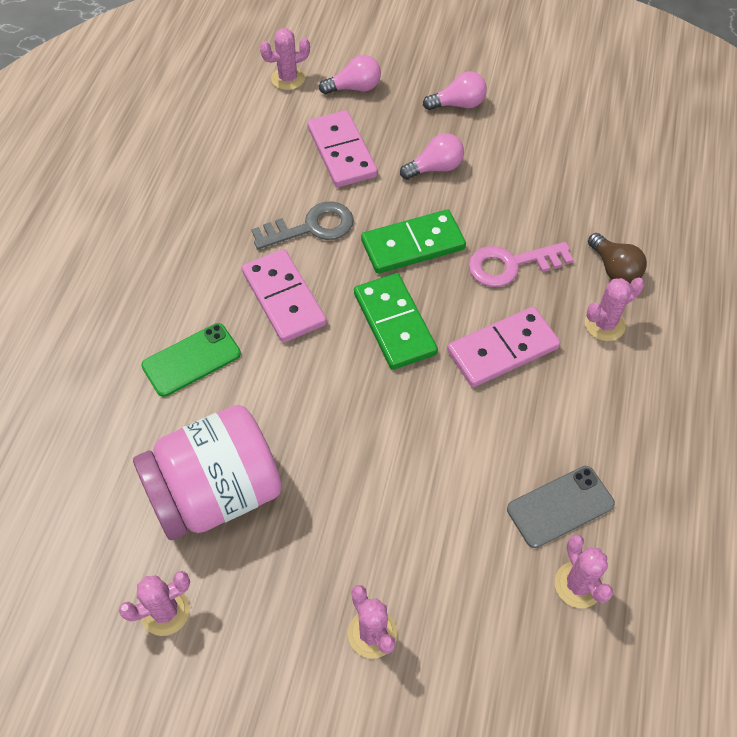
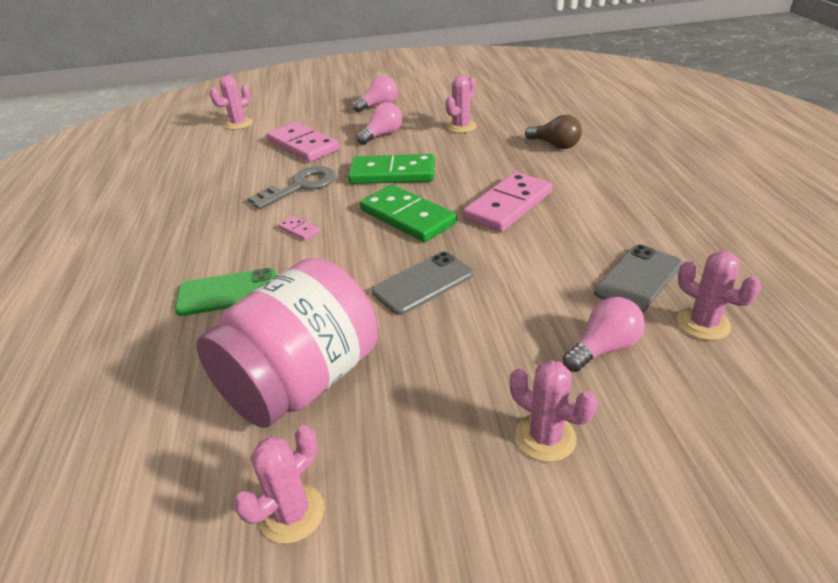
camera: 20 degrees left, 20 degrees down
green phone [141,323,241,397] -> green phone turned 45 degrees clockwise [175,268,276,316]
pink domino [242,249,327,343] -> pink domino [278,216,320,241], size x0.44
pink light bulb [319,55,381,94] -> pink light bulb moved to [563,297,645,372]
green domino [361,210,466,274] -> green domino turned 45 degrees clockwise [348,154,435,184]
pink key [468,242,573,287] -> none
pink cactus [585,278,644,341] -> pink cactus moved to [445,75,476,133]
none -> grey phone [372,252,473,315]

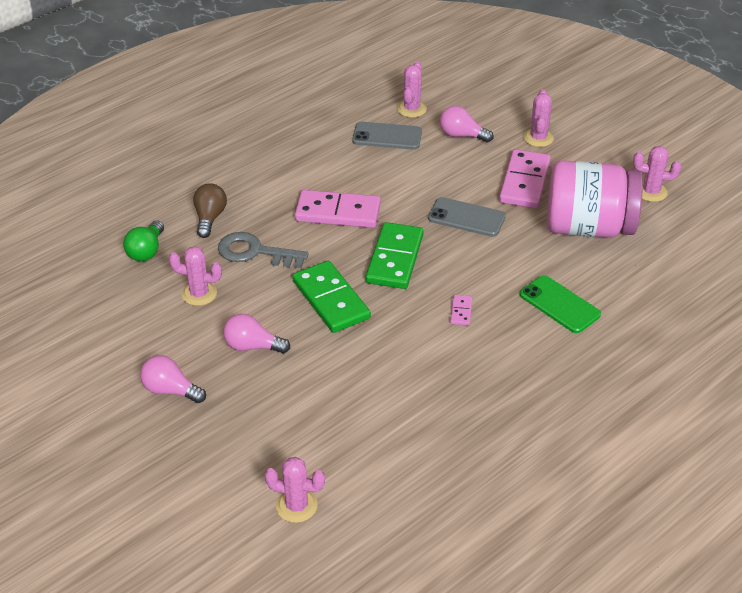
camera: 125 degrees left, 5 degrees up
grey key [248,166,336,209] -> grey key moved to [218,232,309,268]
pink domino [267,122,340,162] -> pink domino moved to [499,149,551,208]
none -> green light bulb [123,220,164,262]

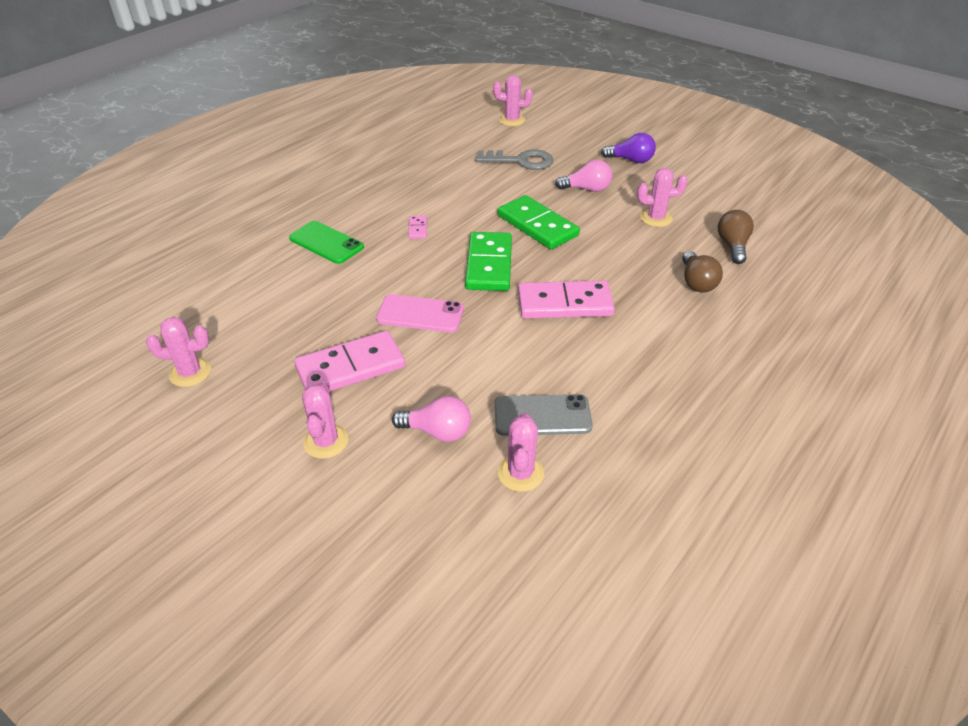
camera: 170 degrees right, 0 degrees up
green light bulb [123,220,164,262] -> brown light bulb [718,210,754,264]
pink light bulb [140,355,206,403] -> purple light bulb [601,133,656,163]
grey key [218,232,309,268] -> grey key moved to [475,150,554,170]
grey phone [428,197,506,237] -> pink phone [376,294,464,333]
pink domino [499,149,551,208] -> pink domino turned 60 degrees clockwise [294,331,405,392]
pink jar [547,160,643,238] -> none

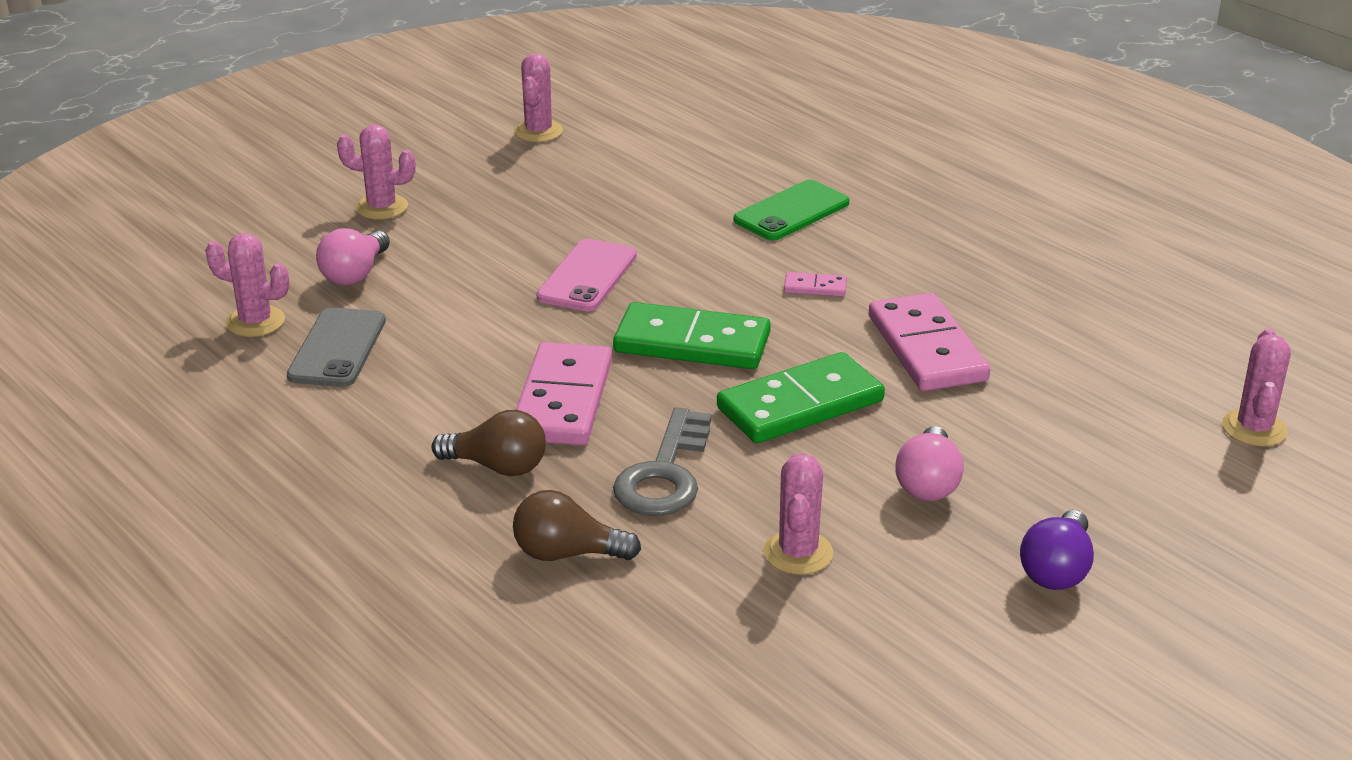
camera: 100 degrees right, 10 degrees down
pink domino [294,331,405,392] -> pink domino moved to [869,293,990,391]
grey key [475,150,554,170] -> grey key moved to [613,408,712,516]
brown light bulb [718,210,754,264] -> brown light bulb moved to [432,410,546,476]

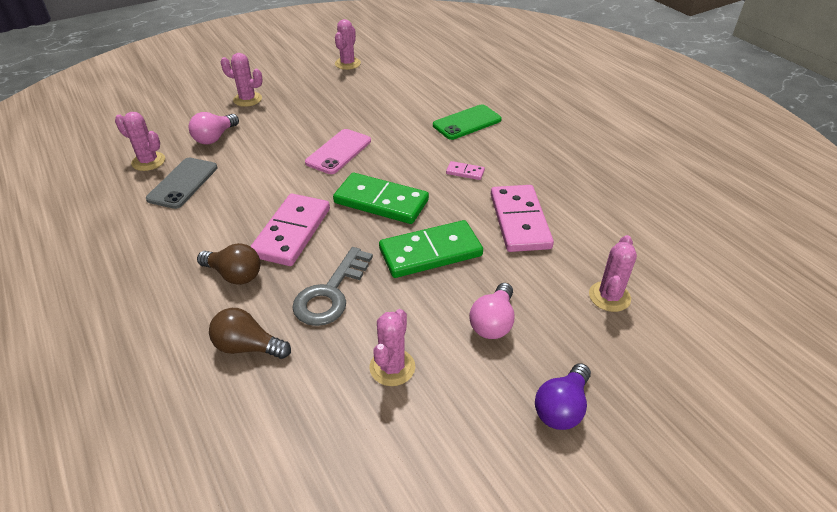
camera: 10 degrees right, 10 degrees up
pink cactus [1222,328,1291,446] -> pink cactus moved to [589,235,637,312]

